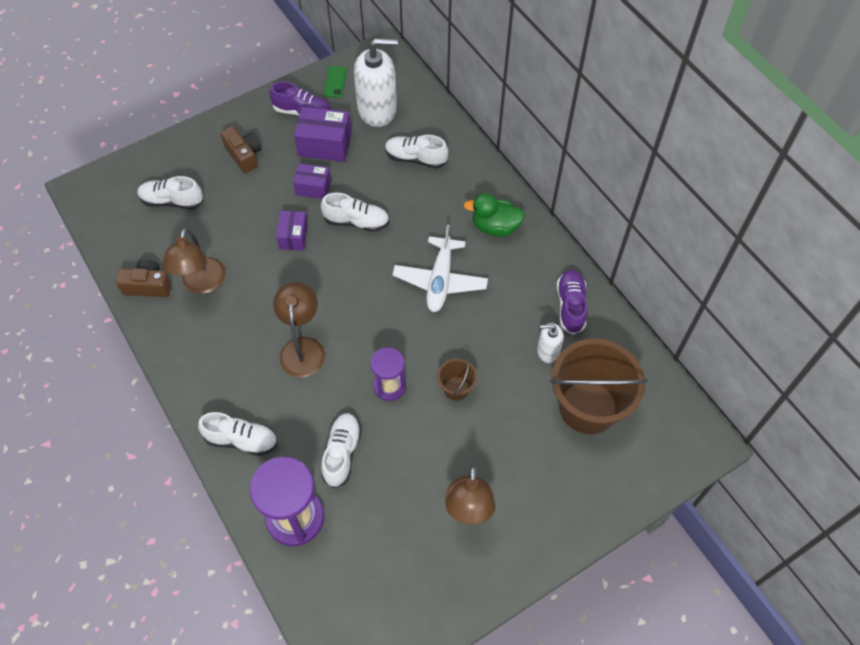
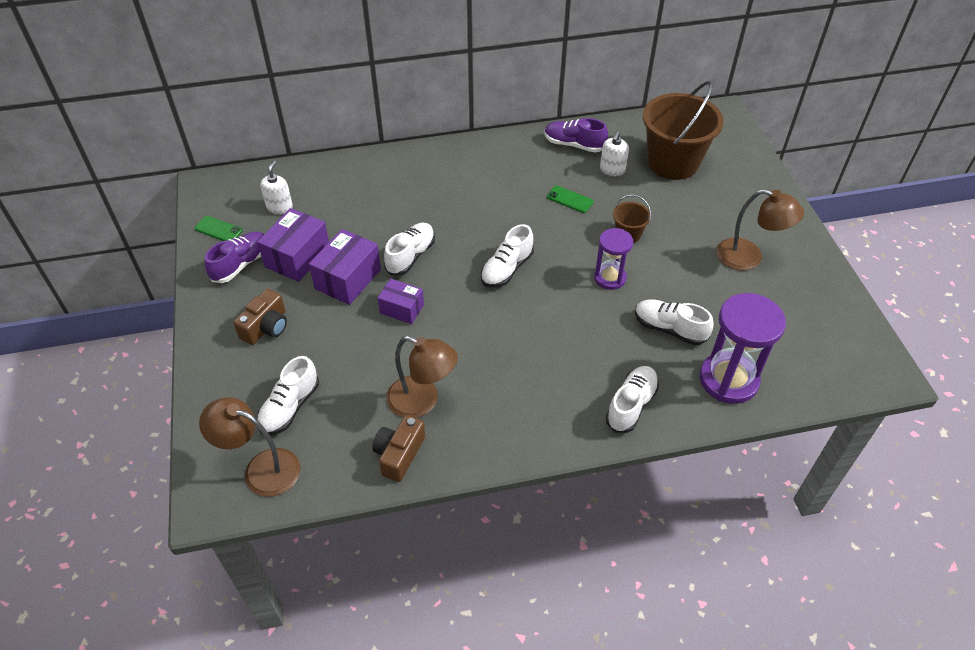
camera: 70 degrees left, 10 degrees down
brown camera [220,126,262,173] -> brown camera turned 135 degrees clockwise [233,289,287,345]
brown lamp [273,282,325,378] -> brown lamp moved to [199,397,300,497]
purple box [293,163,331,199] -> purple box [309,229,381,305], size x1.58
white soap dispenser [354,38,398,127] -> white soap dispenser [260,161,293,214], size x0.50
white shoe [385,135,448,169] -> white shoe moved to [481,224,534,288]
white plane [393,225,488,312] -> none
green duck [464,193,525,237] -> none
none -> green phone [547,185,594,213]

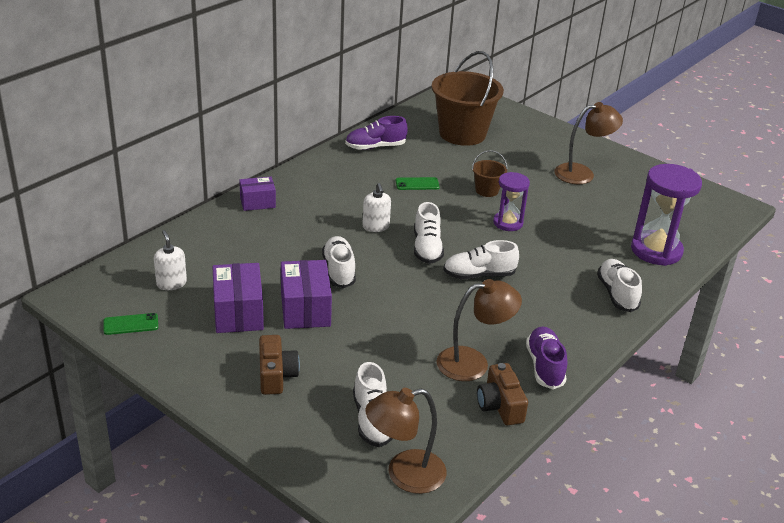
camera: 40 degrees left, 15 degrees down
purple shoe [204,231,264,283] -> purple shoe moved to [526,326,567,389]
purple box [378,279,424,324] -> purple box moved to [239,177,276,211]
white soap dispenser [600,131,629,176] -> white soap dispenser moved to [362,183,391,232]
white shoe [635,299,714,345] -> white shoe moved to [443,240,519,279]

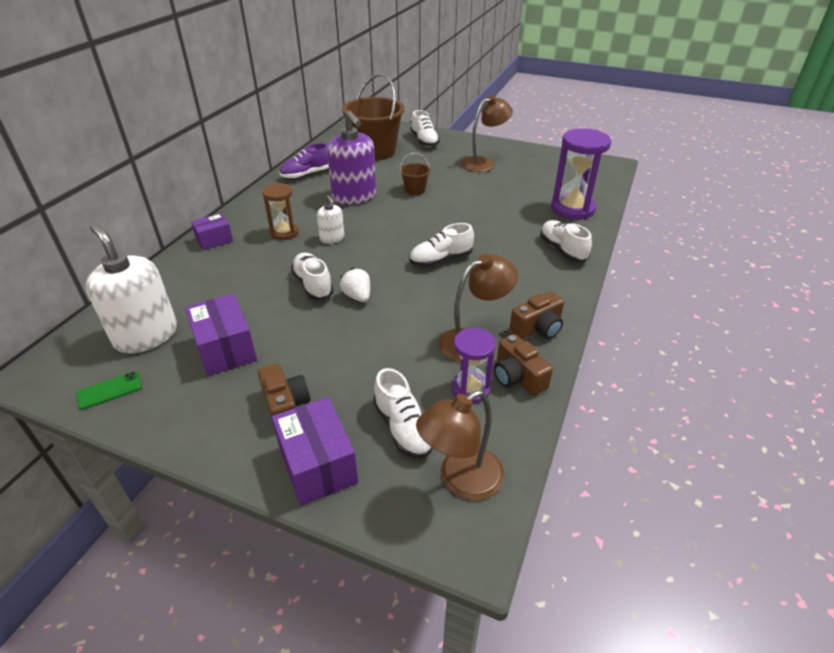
camera: 15 degrees left, 5 degrees up
white soap dispenser [154,230,187,290] -> white soap dispenser [86,224,177,353], size x1.99
purple box [281,260,332,329] -> purple box moved to [272,397,358,506]
green phone [396,177,440,190] -> purple soap dispenser [327,111,376,205]
white shoe [414,202,444,264] -> white shoe moved to [411,110,440,147]
purple hourglass [493,172,530,231] -> purple hourglass moved to [451,328,496,404]
purple shoe [526,326,567,389] -> brown camera [509,291,564,339]
none -> brown hourglass [262,183,299,240]
none -> white strawberry [340,268,370,302]

